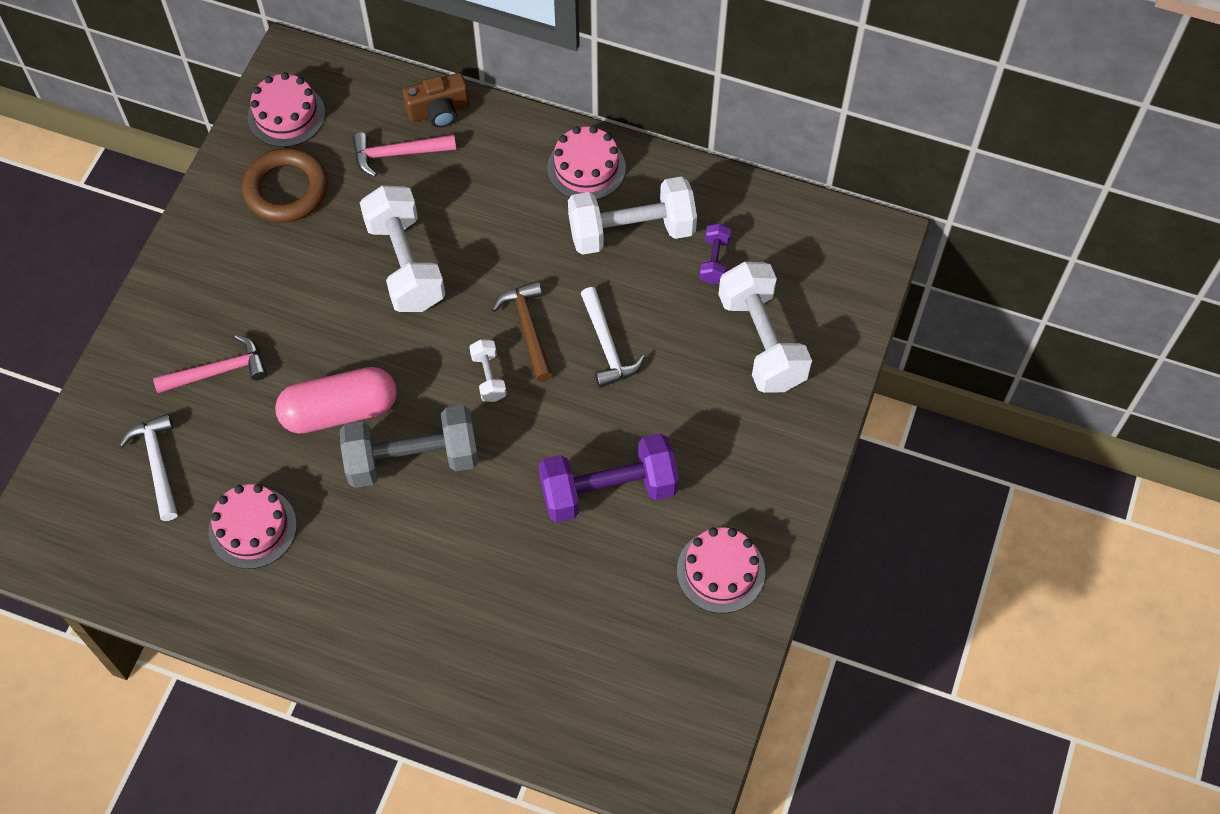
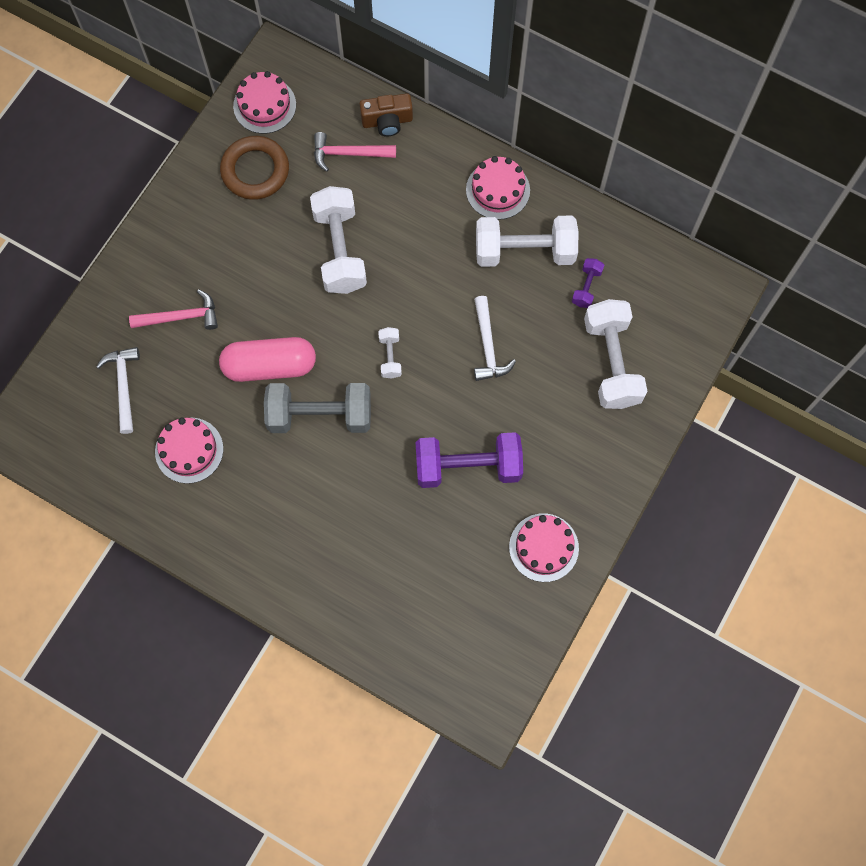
camera: 10 degrees right, 10 degrees up
brown hammer [492,281,552,381] -> none

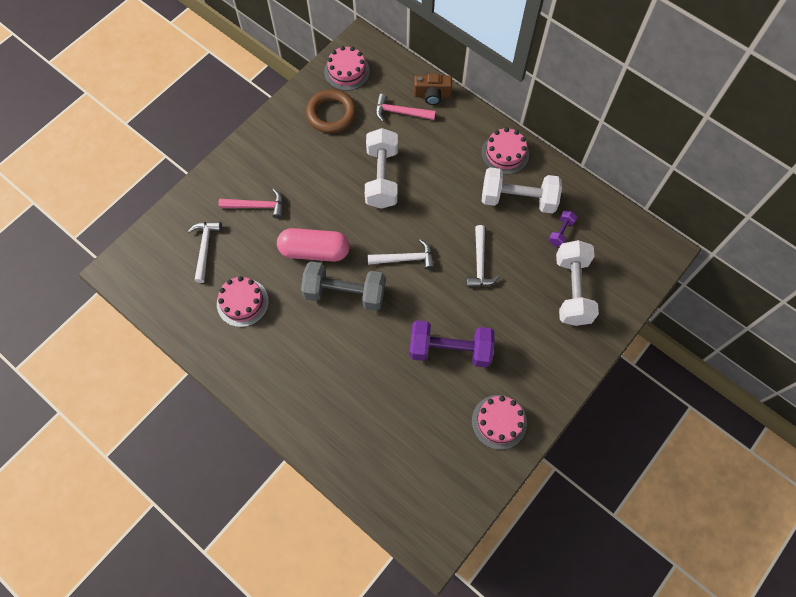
camera: 10 degrees right, 5 degrees down
white dumbbell [378,327,402,379] -> white hammer [367,239,434,270]

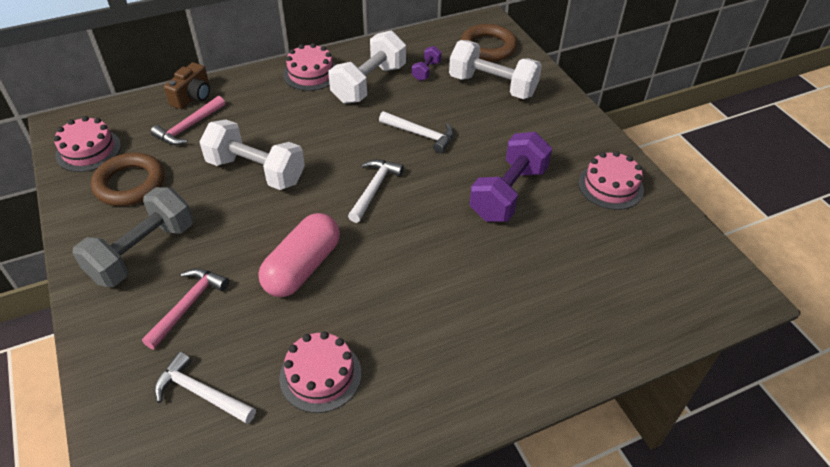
camera: 65 degrees left, 20 degrees down
grey dumbbell [301,261,385,311] -> grey dumbbell moved to [72,187,193,287]
purple dumbbell [549,210,577,247] -> purple dumbbell turned 60 degrees clockwise [412,46,442,81]
none -> brown ring [461,24,517,62]

